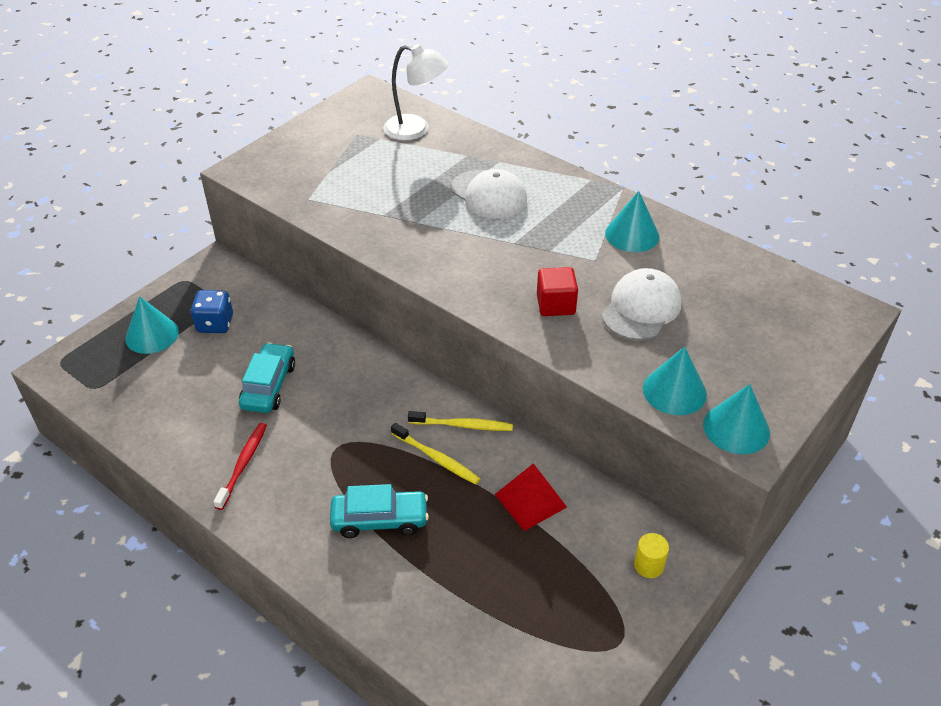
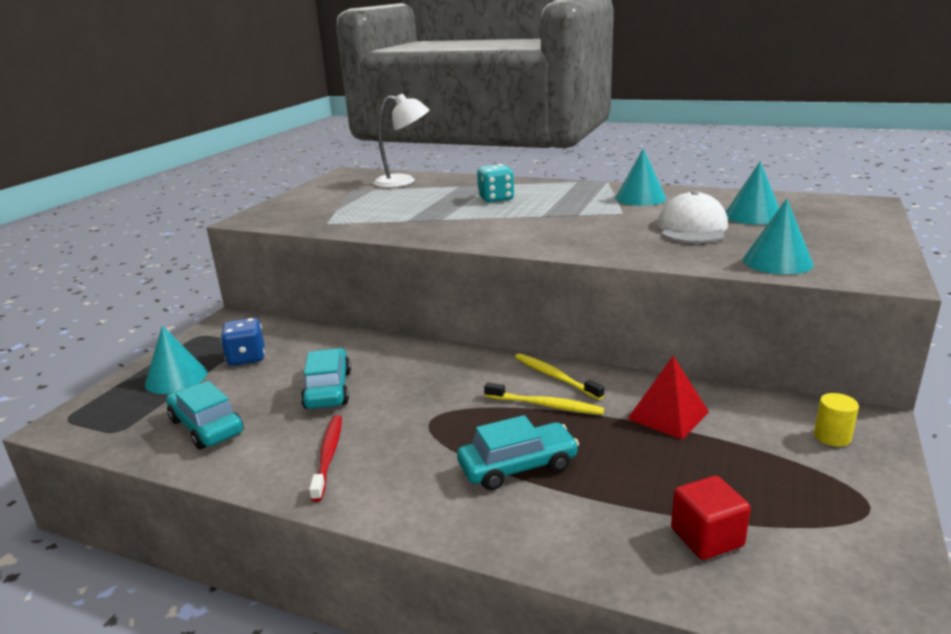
camera: 15 degrees left, 20 degrees down
yellow toothbrush [408,411,513,431] -> yellow toothbrush turned 120 degrees counterclockwise [515,353,604,400]
white cap [451,169,527,219] -> turquoise dice [477,164,514,203]
red cube [537,267,578,316] -> red cube moved to [671,476,751,560]
turquoise cone [703,384,770,454] -> turquoise cone moved to [726,161,779,225]
none -> turquoise car [166,381,244,449]

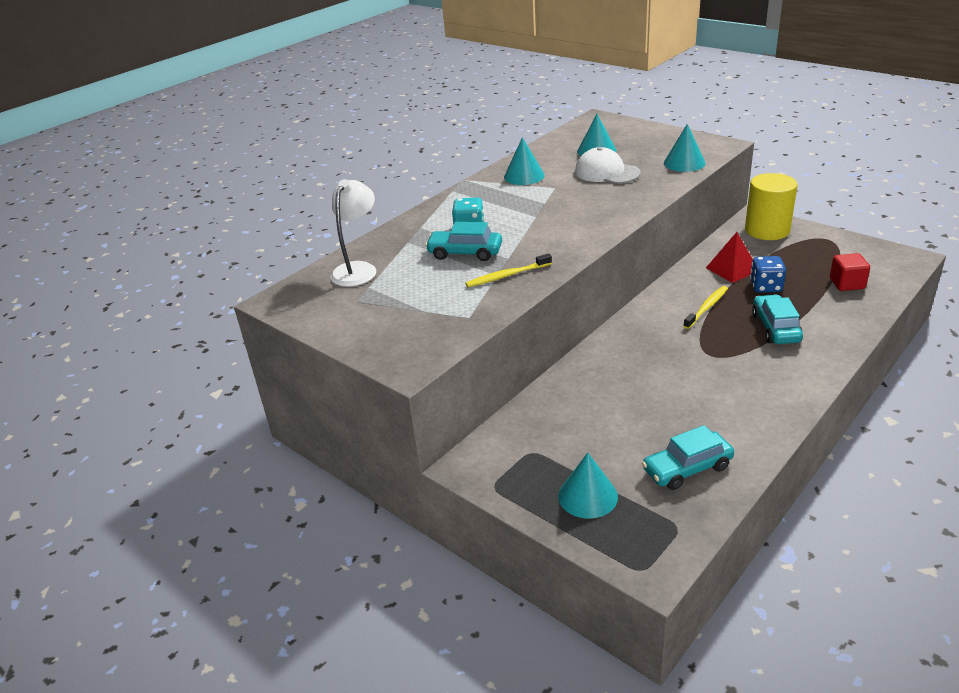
camera: 70 degrees left, 10 degrees up
blue dice [221,318,265,366] -> blue dice moved to [750,256,786,293]
turquoise car [301,348,351,409] -> turquoise car moved to [425,222,502,261]
red toothbrush [309,415,342,502] -> none
yellow toothbrush [515,353,604,400] -> yellow toothbrush moved to [465,253,552,287]
yellow cylinder [814,393,859,447] -> yellow cylinder [745,173,798,240], size x2.33

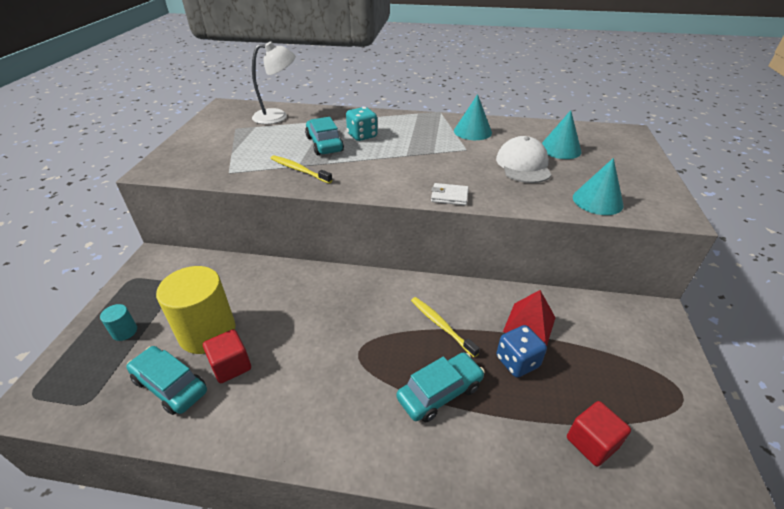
camera: 55 degrees right, 5 degrees up
turquoise cone [558,453,618,519] -> turquoise cylinder [100,304,137,341]
yellow toothbrush [684,286,728,329] -> yellow toothbrush turned 135 degrees counterclockwise [411,297,480,357]
yellow cylinder [745,173,798,240] -> yellow cylinder moved to [156,266,236,354]
none -> red cube [203,329,251,383]
none -> white wallet [431,183,469,205]

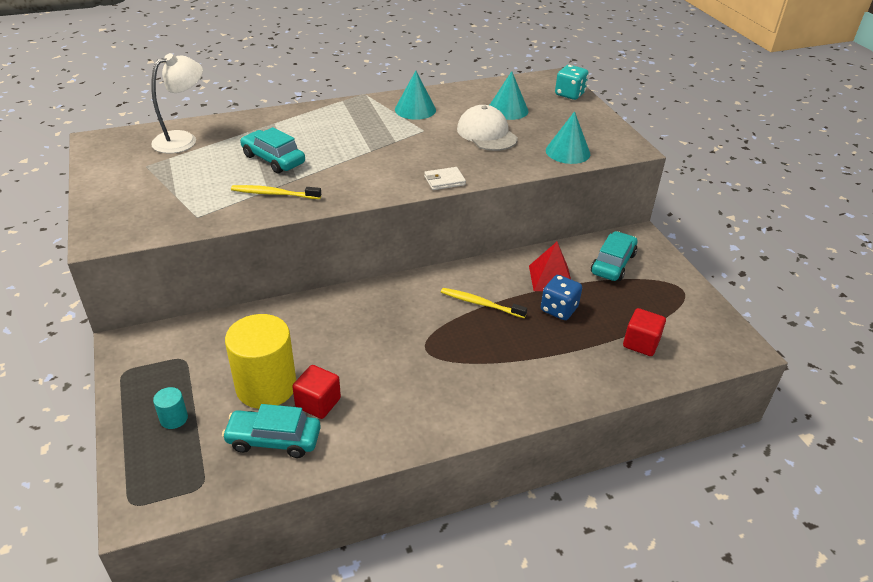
camera: 30 degrees left, 0 degrees up
turquoise dice [346,107,377,141] -> turquoise dice moved to [555,65,589,100]
turquoise car [397,352,485,423] -> turquoise car moved to [591,231,637,281]

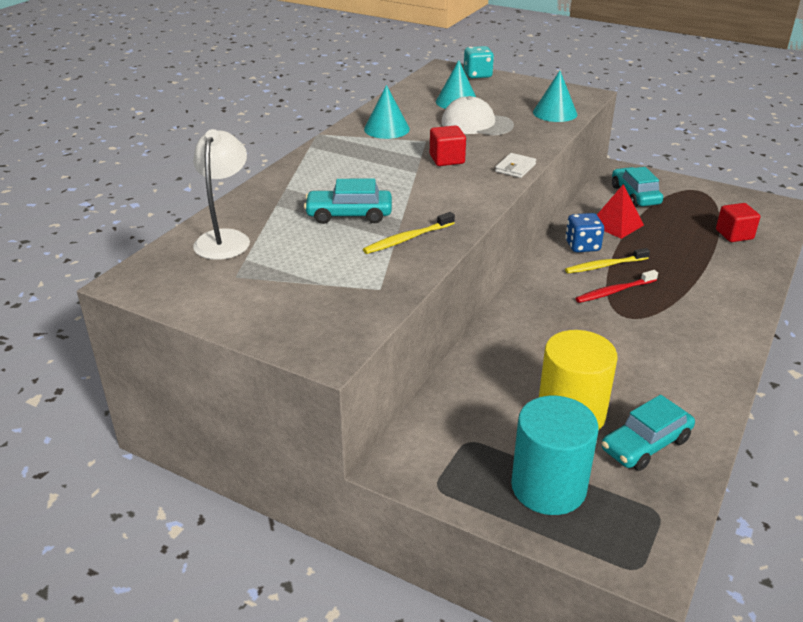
camera: 40 degrees left, 5 degrees down
turquoise cylinder [153,387,188,429] -> turquoise cylinder [511,396,599,515], size x2.33
red cube [292,365,341,419] -> red cube moved to [430,125,466,166]
blue dice [541,275,582,320] -> blue dice moved to [565,213,604,253]
none -> red toothbrush [575,270,658,303]

